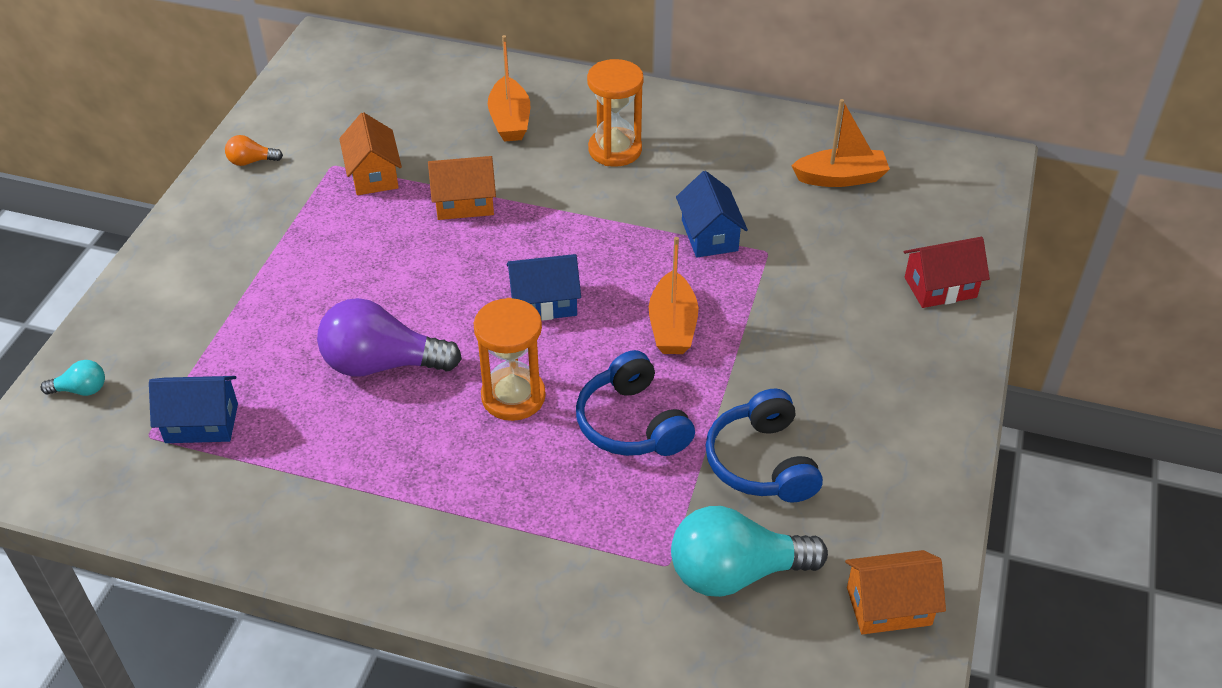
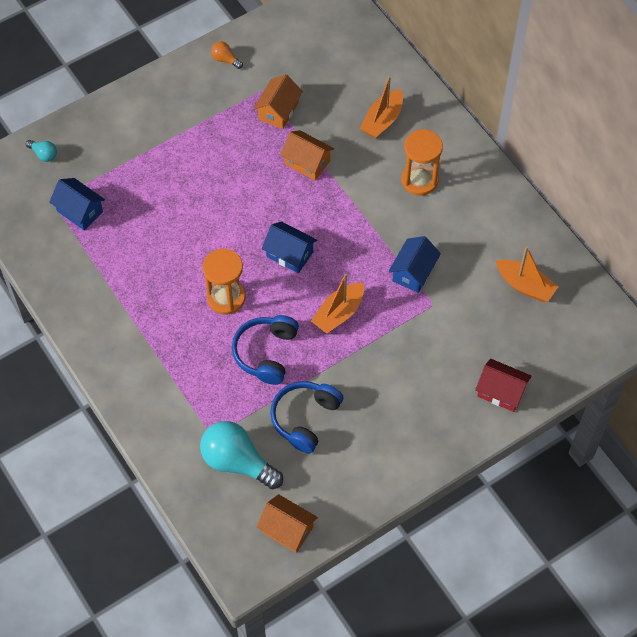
camera: 40 degrees right, 15 degrees up
purple light bulb [317,298,462,377] -> none

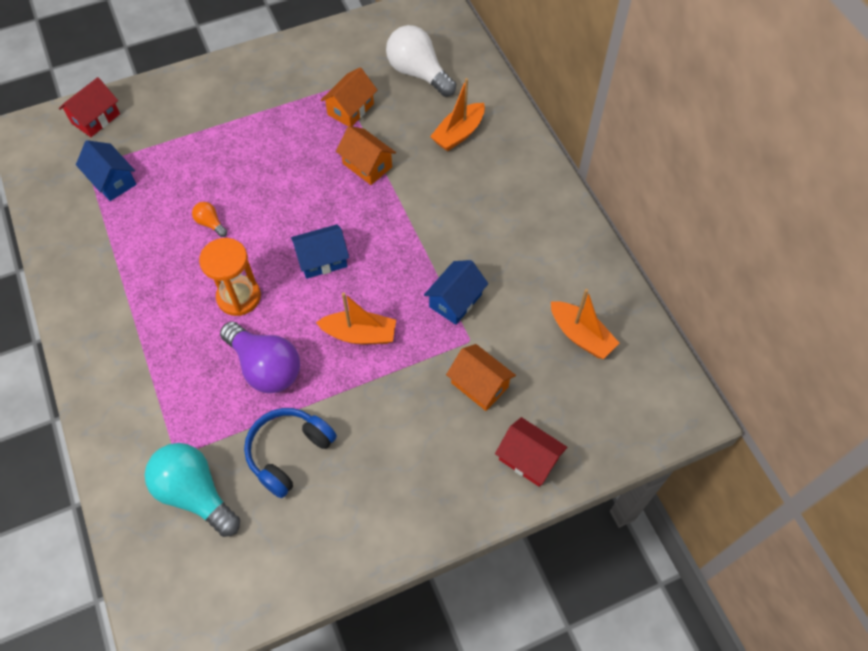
camera: 10 degrees right, 0 degrees up
turquoise light bulb [26,140,57,162] -> red house [59,77,120,137]
orange light bulb [211,42,243,69] -> orange light bulb moved to [192,202,227,237]
blue headphones [232,315,299,385] -> purple light bulb [220,322,300,393]
orange house [256,494,318,553] -> orange house moved to [446,344,516,411]
blue house [262,221,317,273] -> blue house turned 60 degrees counterclockwise [291,224,349,279]
orange boat [311,273,364,334] -> orange boat turned 135 degrees counterclockwise [316,292,396,344]
orange hourglass [401,129,443,196] -> none
none -> white light bulb [386,25,456,97]

